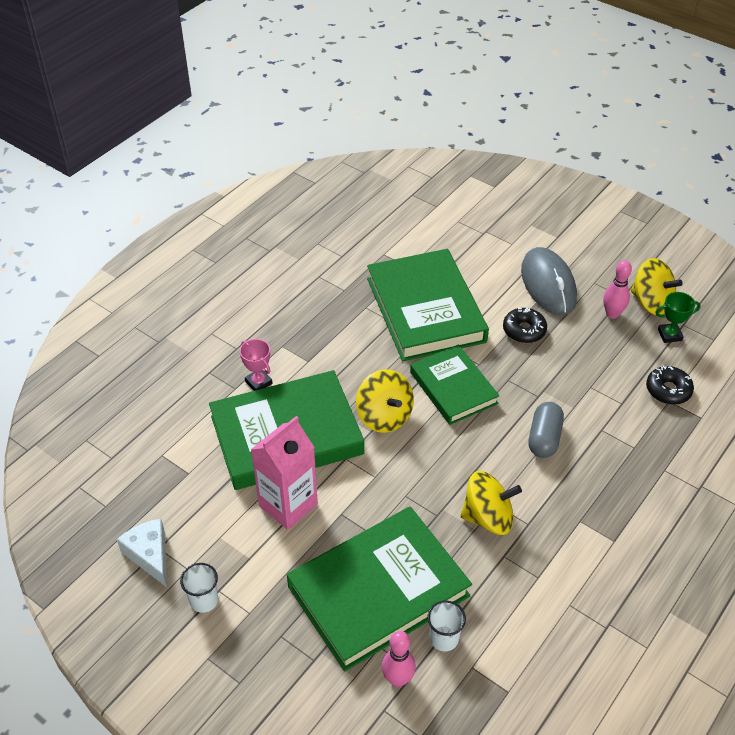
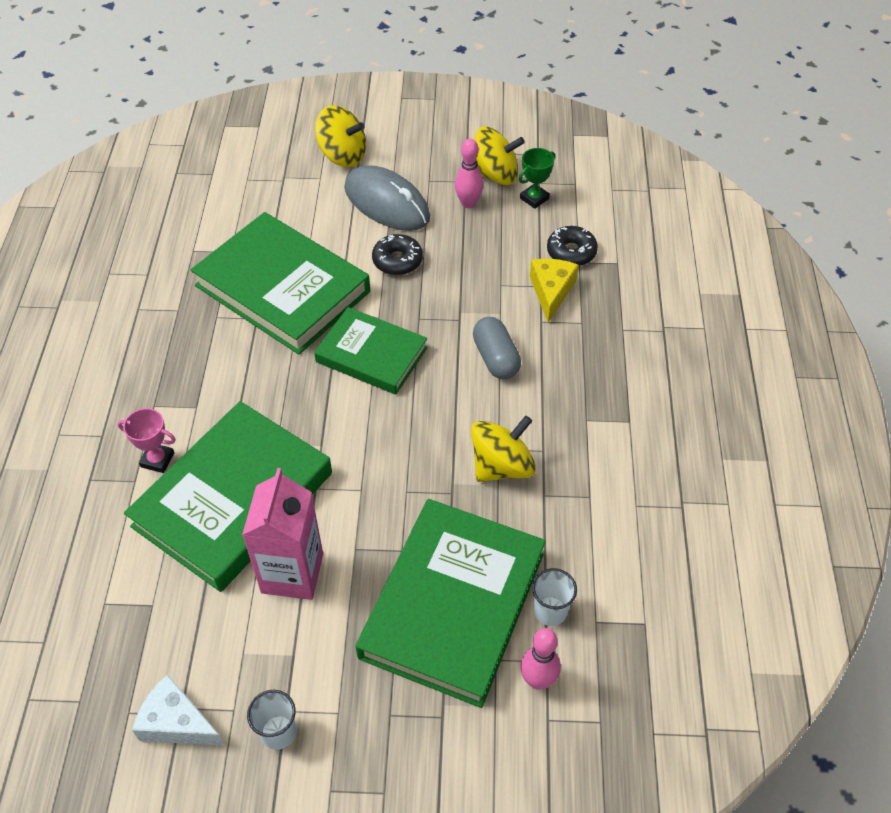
camera: 35 degrees left, 5 degrees up
yellow spinning top [356,369,414,433] -> yellow spinning top moved to [315,105,366,167]
none -> yellow cheese [530,259,579,322]

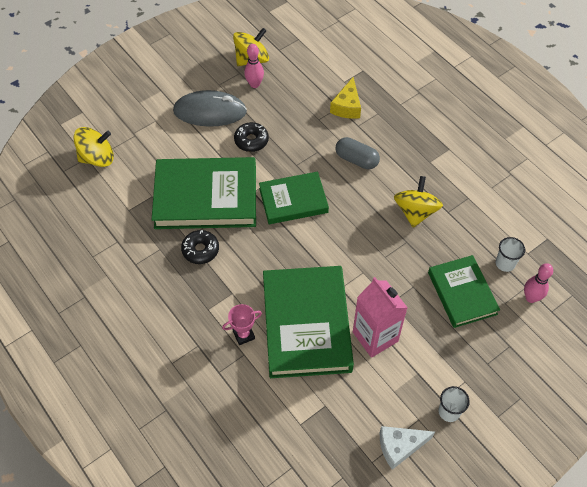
camera: 40 degrees left, 5 degrees up
yellow spinning top [315,105,366,167] -> yellow spinning top moved to [73,127,114,167]
green book [356,499,546,708] -> green book [428,255,500,328], size x0.61
green trophy [519,148,555,209] -> none
yellow cheese [530,259,579,322] -> yellow cheese turned 135 degrees counterclockwise [330,77,361,119]
black donut [547,226,598,266] -> black donut moved to [181,230,219,264]

